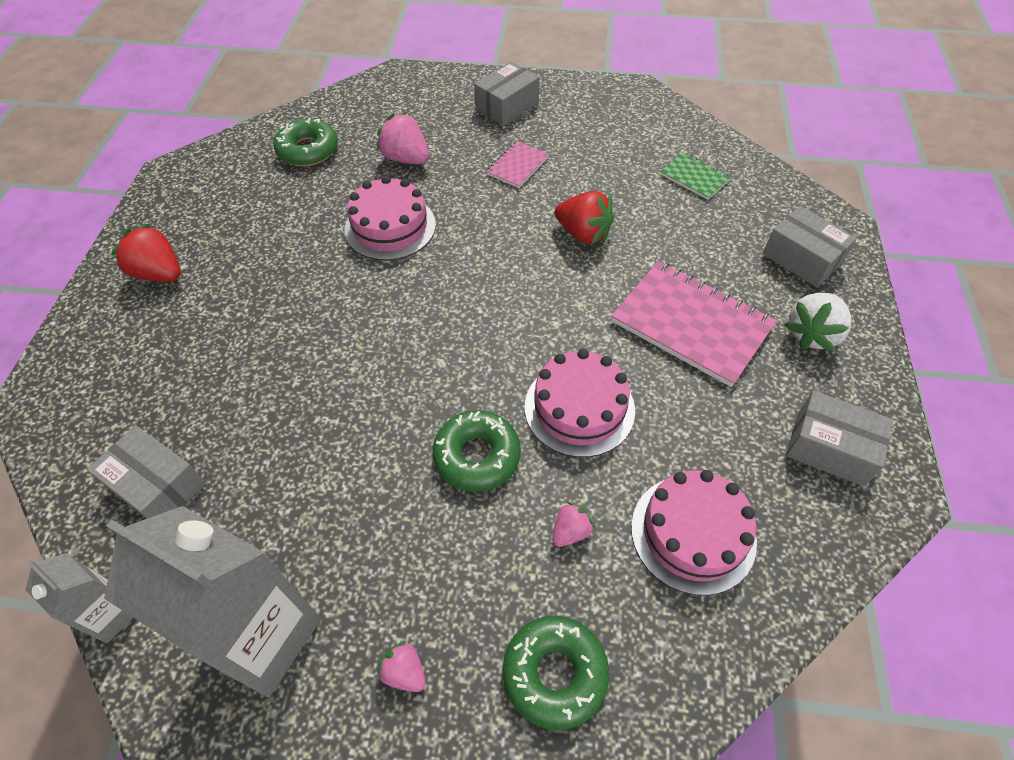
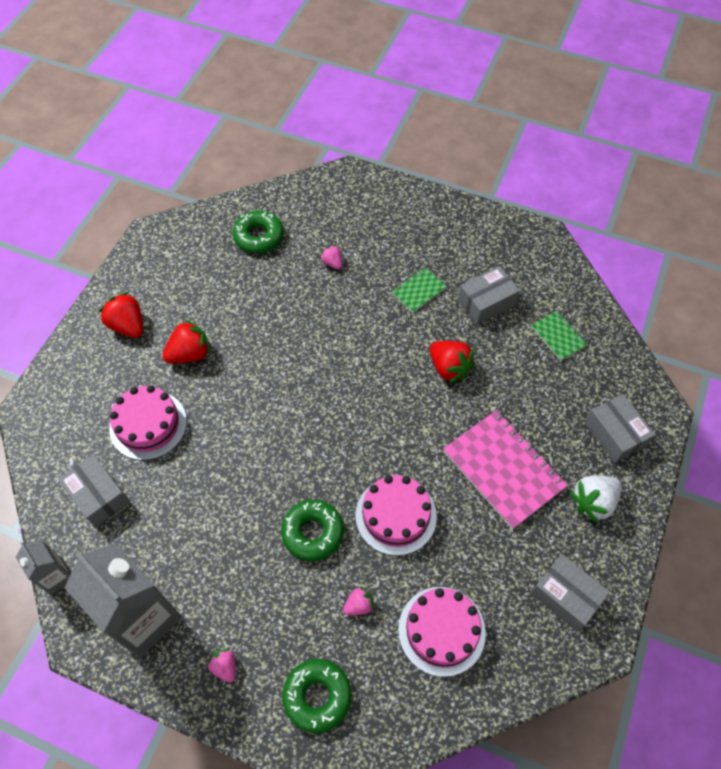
camera: 15 degrees right, 5 degrees up
pink cake [345,176,436,261] -> pink cake moved to [109,385,187,460]
pink strawberry [377,112,429,164] -> pink strawberry [320,245,342,269], size x0.56
grey box [474,61,540,126] -> grey box moved to [458,266,520,325]
pink notebook [486,141,549,188] -> green notebook [391,267,447,313]
none -> red strawberry [162,320,211,364]

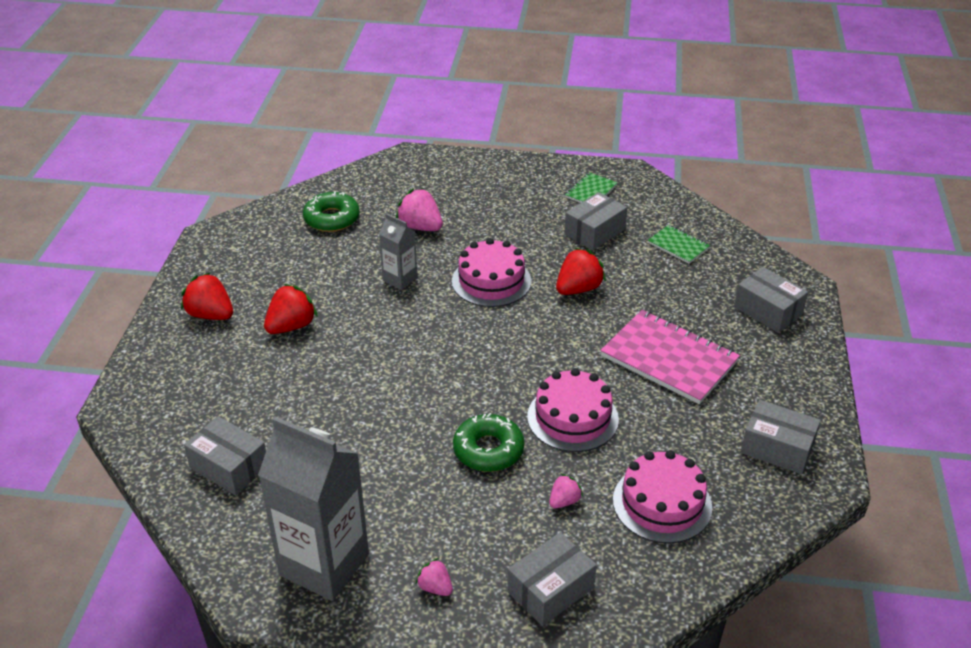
camera: 15 degrees left, 20 degrees down
grey carton [16,540,71,595] -> grey carton moved to [379,214,417,290]
pink cake [109,385,187,460] -> pink cake moved to [452,238,531,307]
green donut [282,659,352,733] -> grey box [507,532,597,626]
pink strawberry [320,245,342,269] -> pink strawberry [396,188,443,231], size x1.78
green notebook [391,267,447,313] -> green notebook moved to [565,172,618,203]
red strawberry [430,341,475,383] -> red strawberry turned 75 degrees counterclockwise [556,248,606,295]
white strawberry [570,475,621,523] -> none

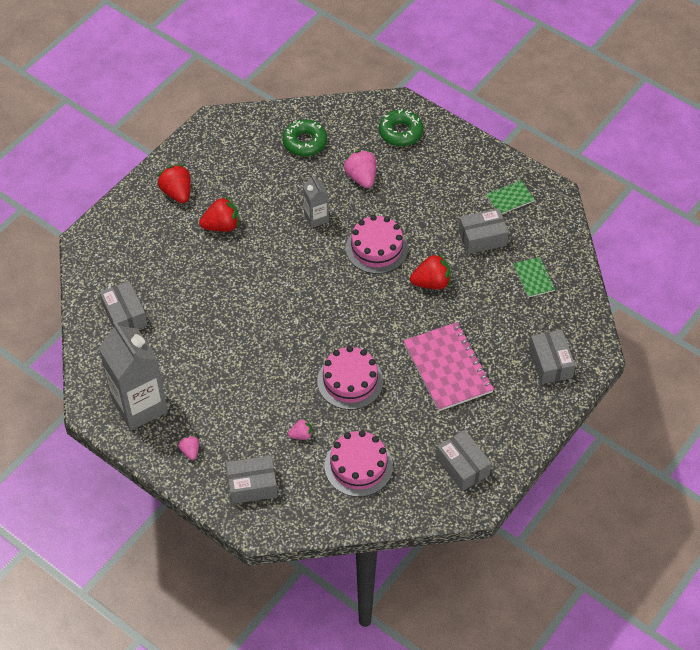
camera: 30 degrees right, 15 degrees up
green donut [453,413,524,472] -> green donut moved to [379,109,423,146]

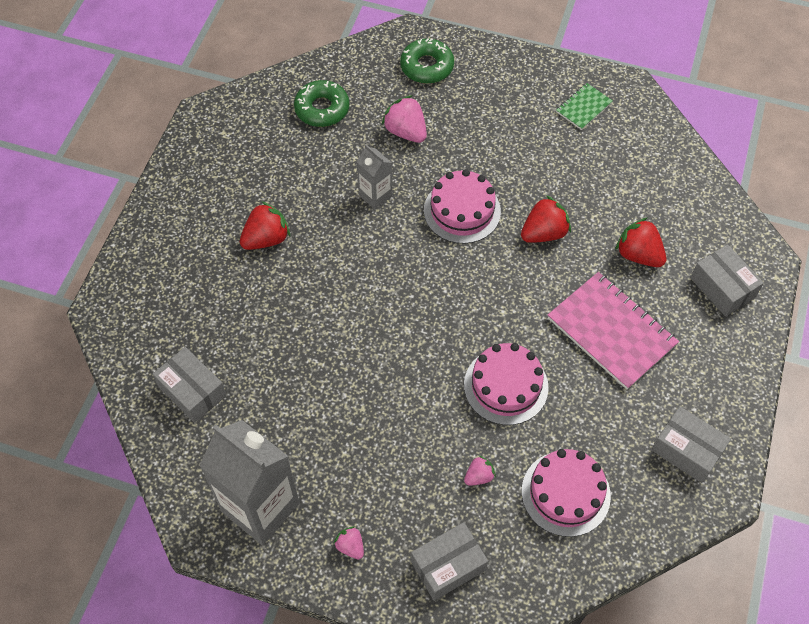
camera: 20 degrees left, 5 degrees up
red strawberry [157,164,191,203] -> red strawberry moved to [615,218,666,267]
grey box [459,208,509,254] -> none
green notebook [513,257,555,298] -> none

